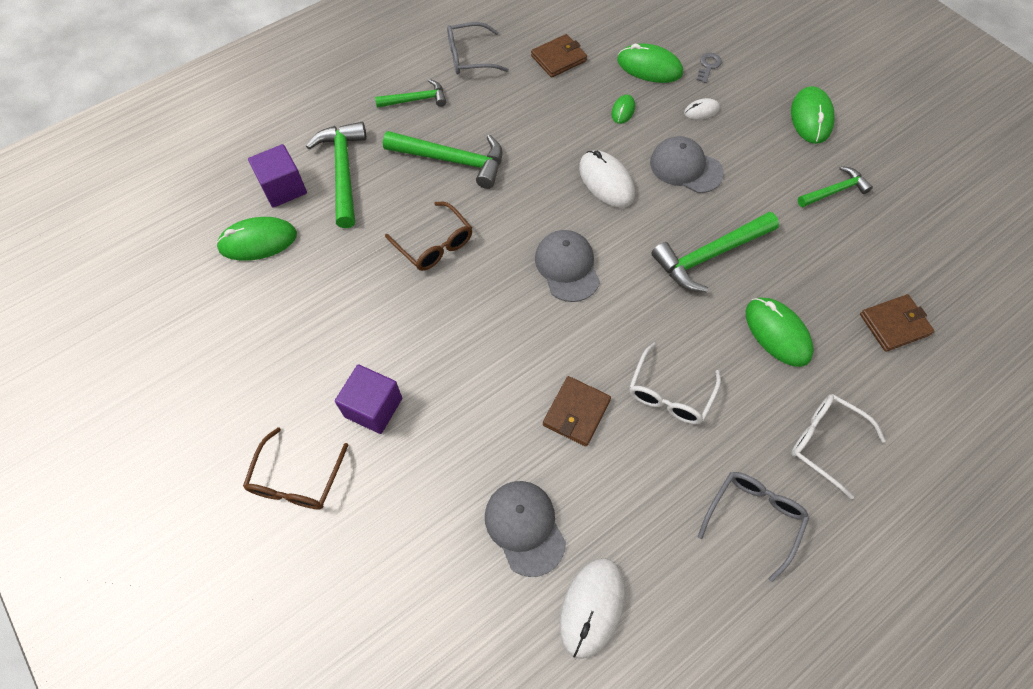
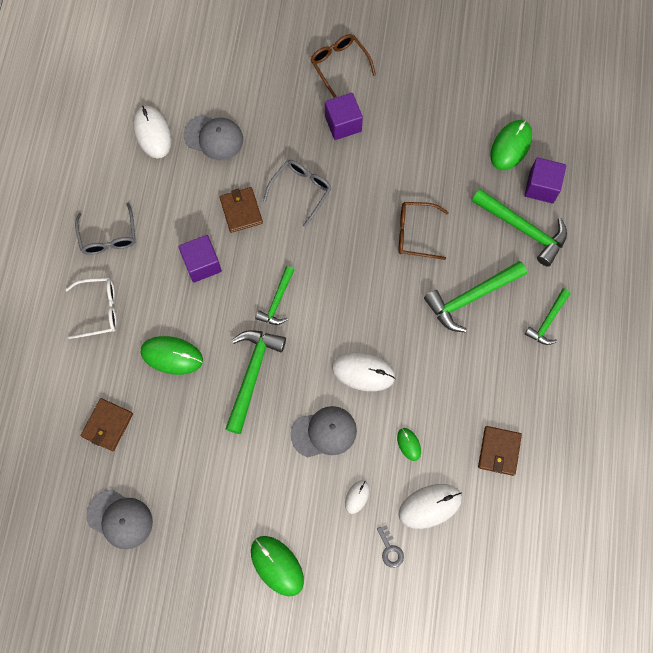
camera: 135 degrees right, 10 degrees up
grey glasses [447,22,509,75] -> grey glasses moved to [263,160,332,227]
grey cap [535,230,600,302] -> grey cap moved to [86,489,153,549]
green mouse [617,43,683,83] -> white mouse [398,484,462,529]
white glasses [629,343,721,424] -> purple cube [178,235,222,283]
green hammer [798,166,873,207] -> green hammer moved to [255,266,294,325]

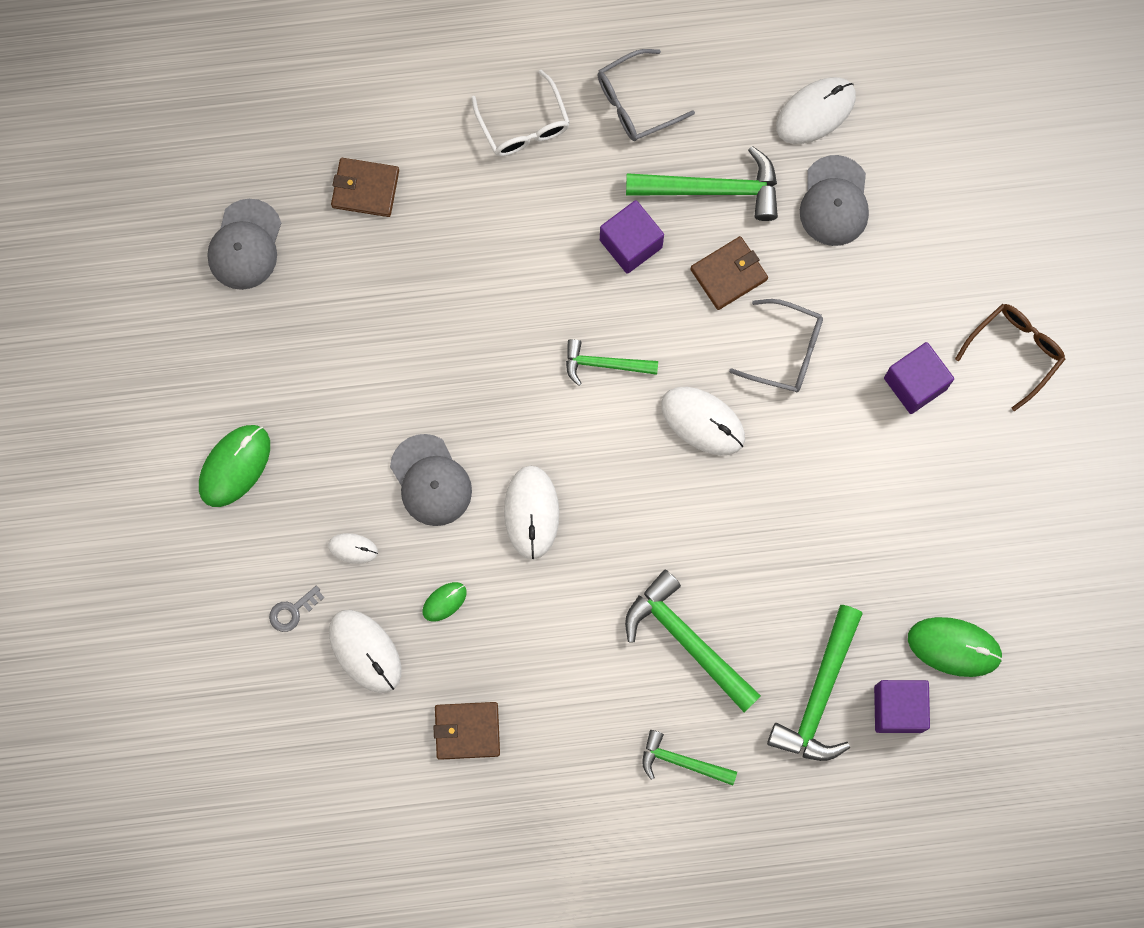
camera: 75 degrees right, 5 degrees up
green mouse [141,336,203,375] -> none
green hammer [225,330,286,434] -> green hammer moved to [626,146,778,221]
brown glasses [398,202,449,260] -> none
none -> white mouse [661,387,745,455]

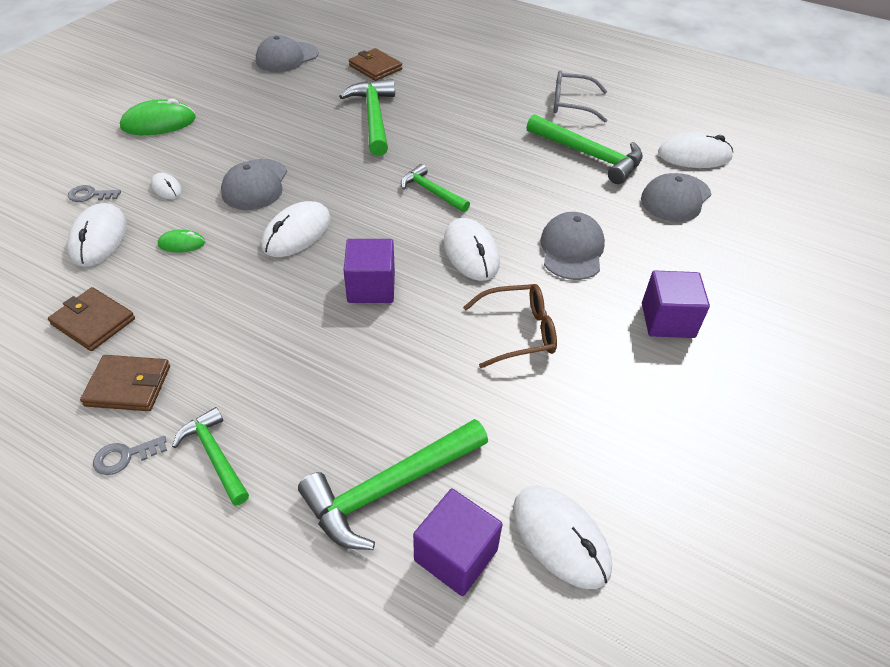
camera: 35 degrees right, 30 degrees down
white glasses [471,70,570,156] -> none
purple cube [600,200,664,274] -> purple cube moved to [343,239,395,303]
green hammer [625,570,761,712] -> green hammer moved to [339,79,395,156]
brown wallet [690,236,768,310] -> brown wallet moved to [80,355,170,411]
grey glasses [729,299,823,392] -> grey cap [540,212,605,280]
green mouse [908,617,1003,677] -> white mouse [513,486,612,589]
brown glasses [955,304,1065,411] -> brown glasses moved to [463,284,557,368]
none -> grey key [93,436,167,475]

